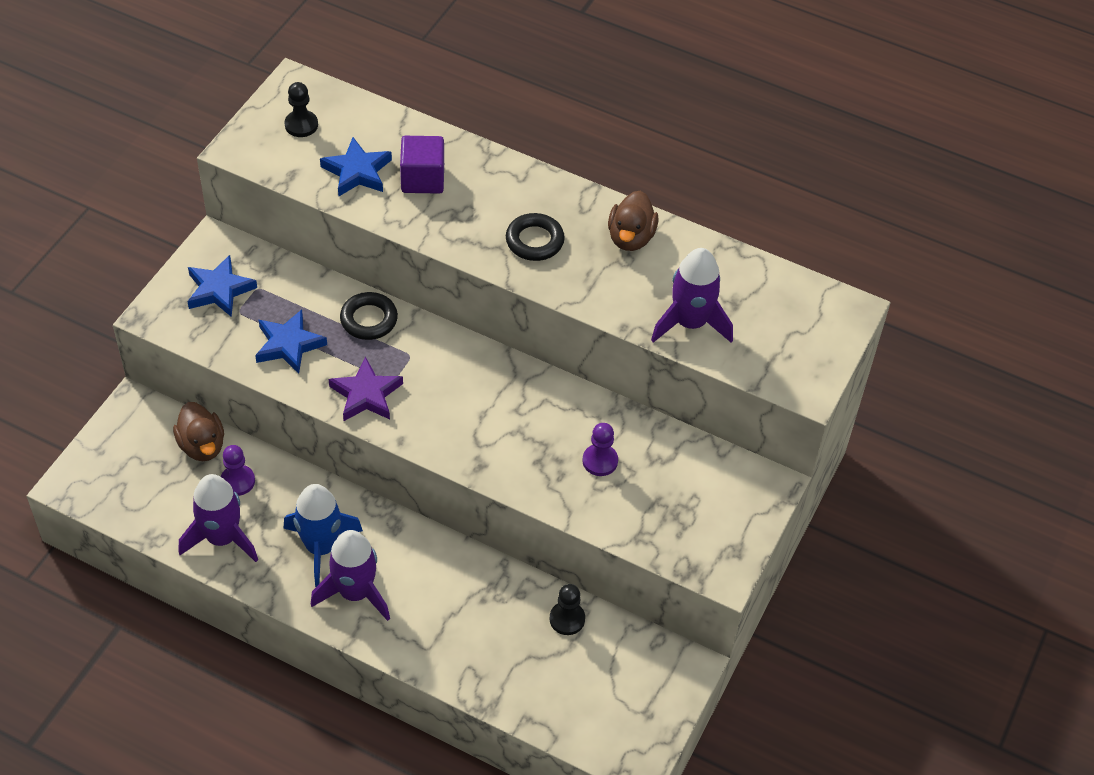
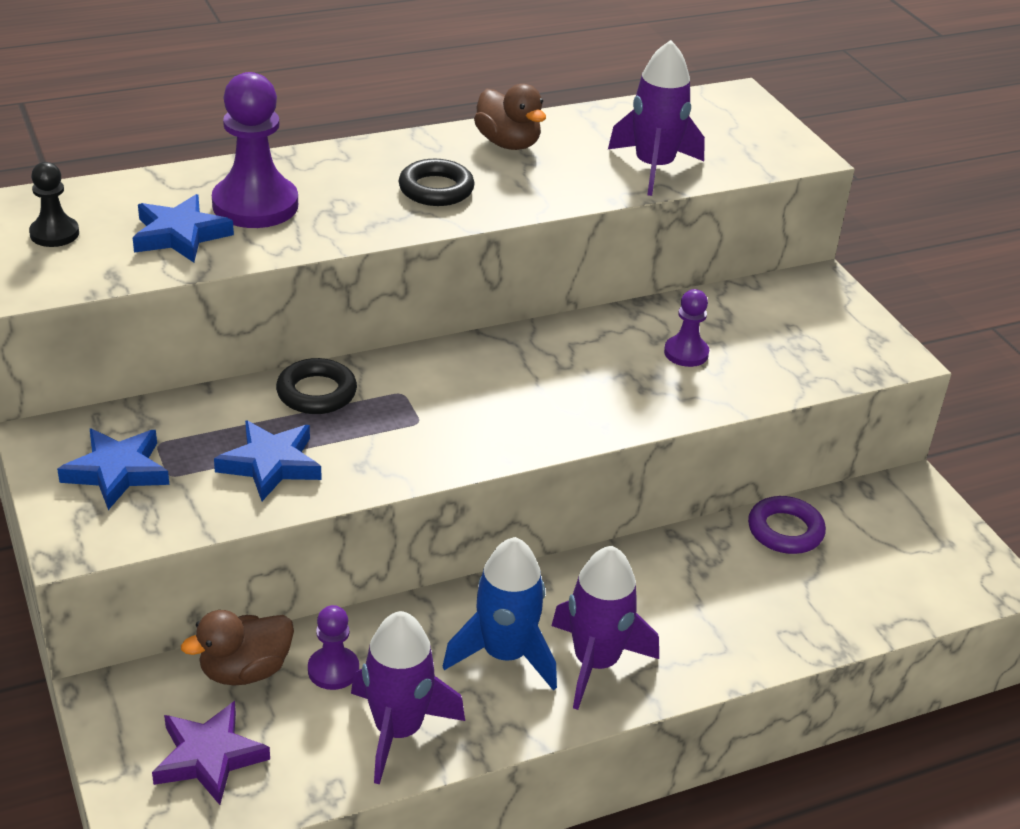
camera: 50 degrees left, 15 degrees down
brown duck [173,402,224,461] -> brown duck turned 135 degrees clockwise [181,610,294,686]
purple star [329,357,403,421] -> purple star moved to [152,701,270,805]
purple cube [400,136,444,194] -> purple pawn [212,72,298,228]
black pawn [549,584,585,635] -> purple ring [748,496,826,554]

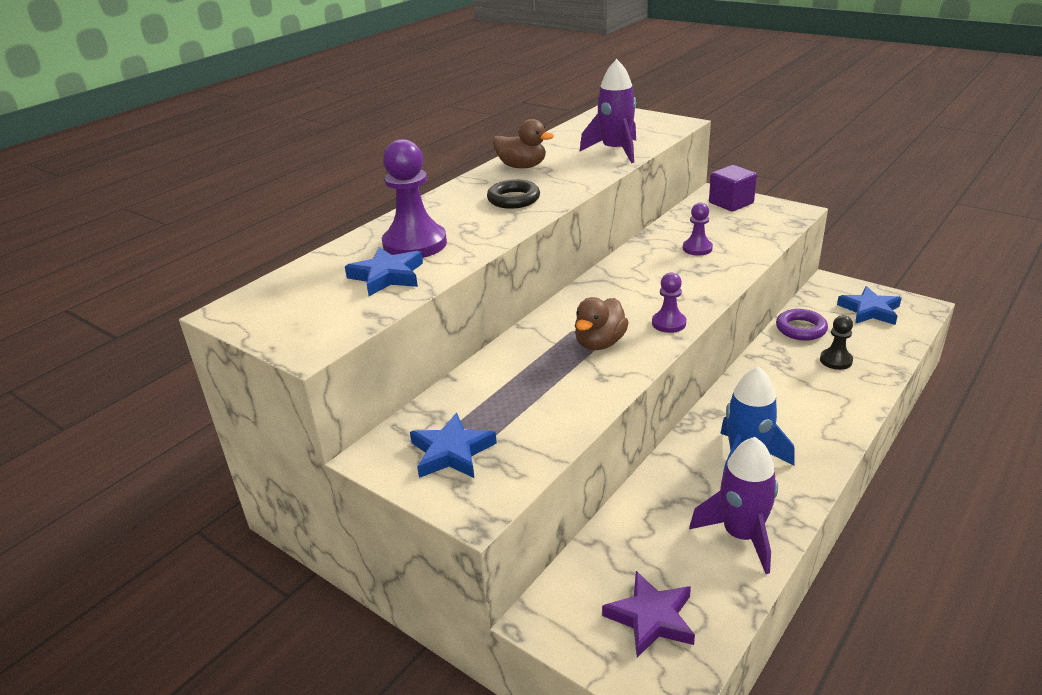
camera: 25 degrees left, 5 degrees down
black pawn [29,162,79,247] -> black pawn moved to [820,315,853,370]
brown duck [181,610,294,686] -> brown duck moved to [575,297,629,350]
blue star [214,420,322,501] -> blue star moved to [837,286,901,325]
black ring [276,358,357,414] -> none
purple pawn [308,605,359,690] -> purple pawn moved to [652,272,686,333]
purple rocket [551,546,659,710] -> none
none -> purple cube [709,165,757,212]

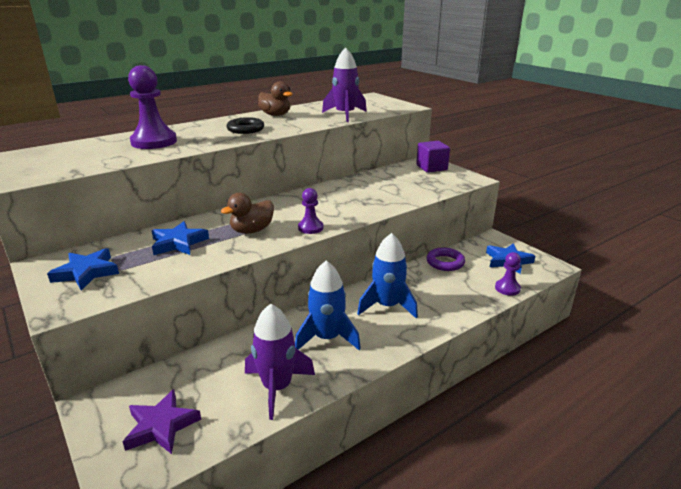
camera: 15 degrees right, 5 degrees down
blue star [345,247,423,296] -> blue star moved to [152,221,209,255]
purple pawn [683,203,713,256] -> purple pawn moved to [495,252,521,296]
black pawn [820,315,853,370] -> none
none -> blue rocket [357,233,418,319]

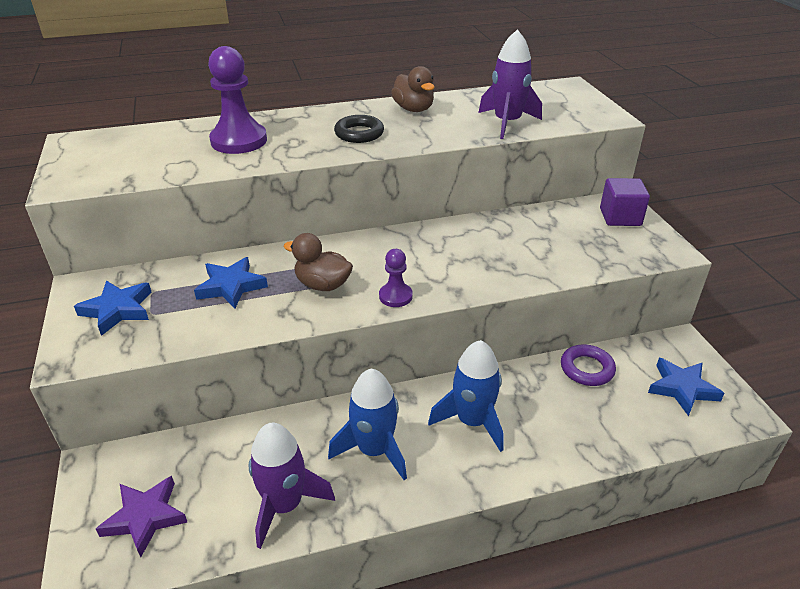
camera: 20 degrees right, 10 degrees up
brown duck [221,193,274,234] -> brown duck turned 45 degrees clockwise [283,233,353,291]
purple pawn [495,252,521,296] -> none

